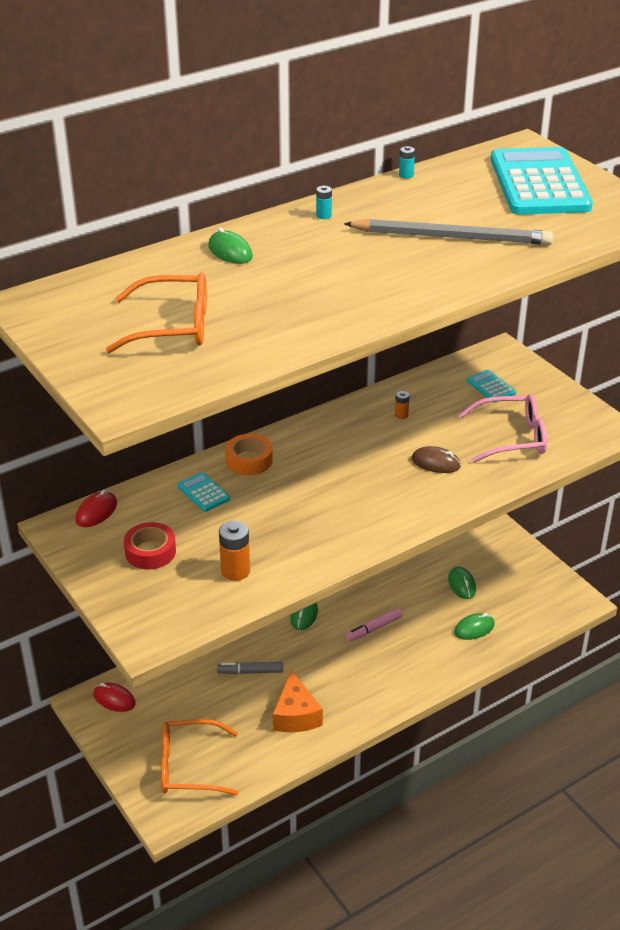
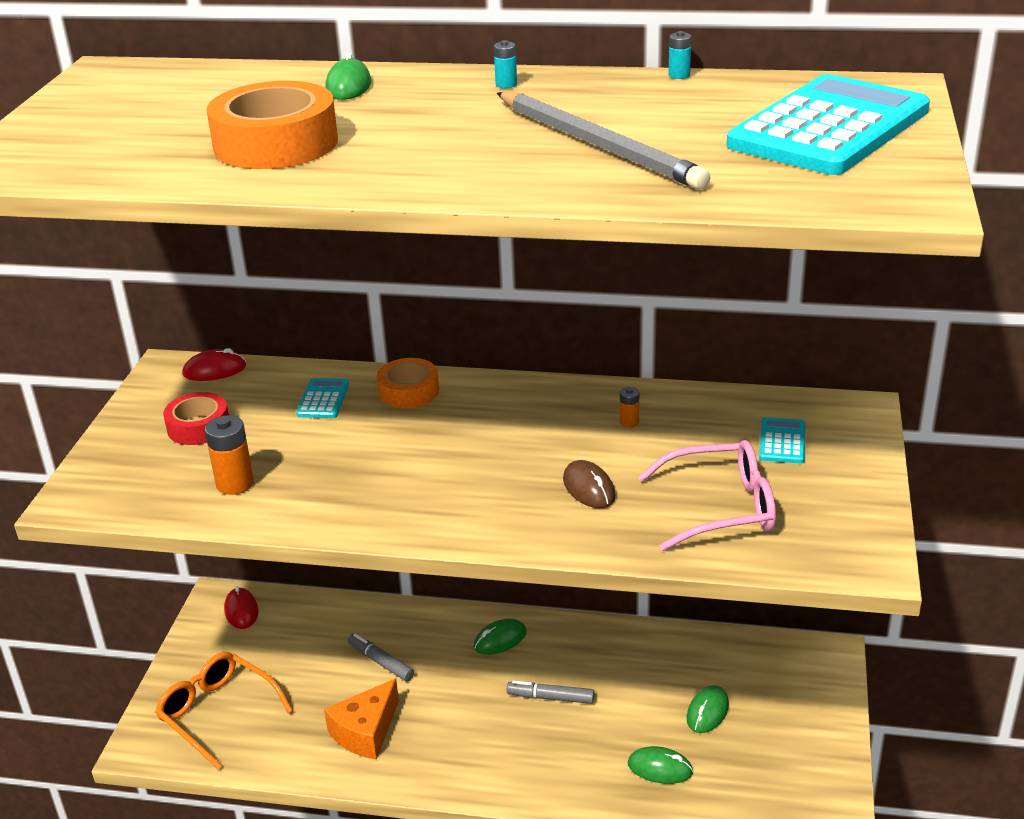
camera: 45 degrees right, 5 degrees down
orange glasses [106,273,207,353] -> none
pink marker [346,608,402,641] -> grey marker [507,681,595,704]
pink glasses [458,394,547,463] -> pink glasses turned 45 degrees counterclockwise [638,440,776,551]
none -> orange tape [206,81,338,169]

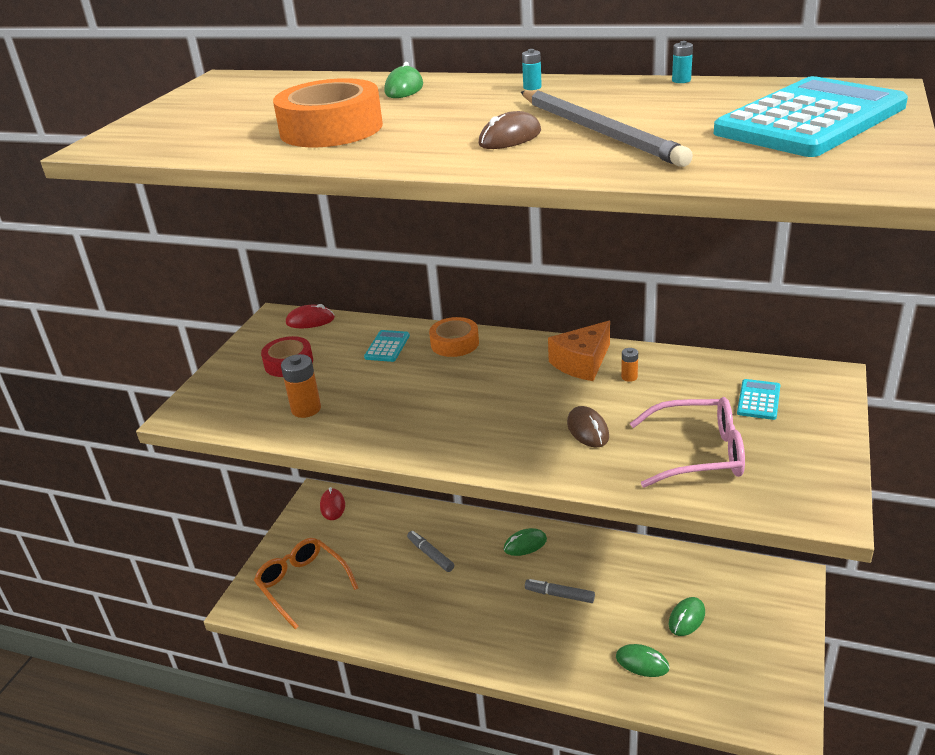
camera: 10 degrees right, 0 degrees up
orange cheese [324,679,399,760] -> orange cheese moved to [548,321,610,381]
none -> brown mouse [479,111,541,149]

